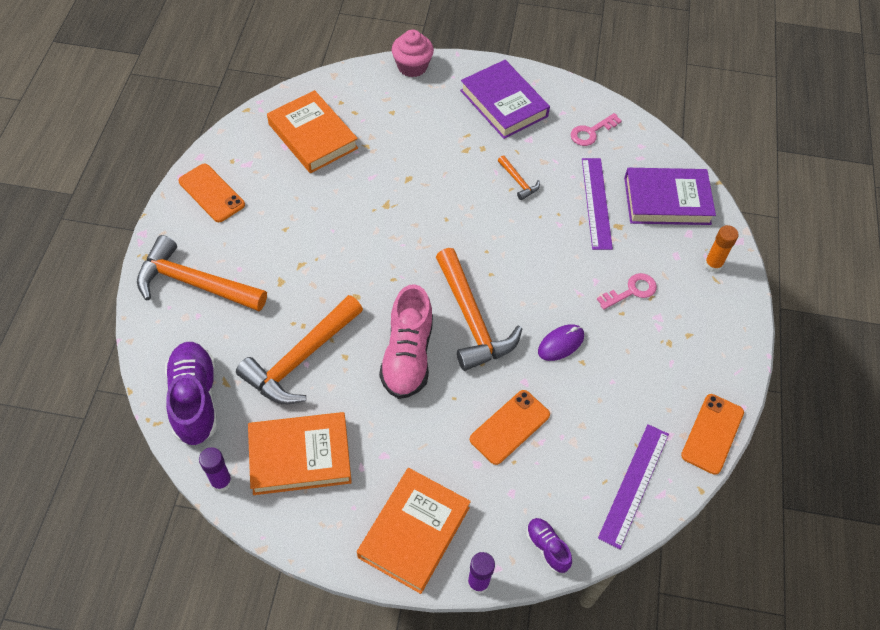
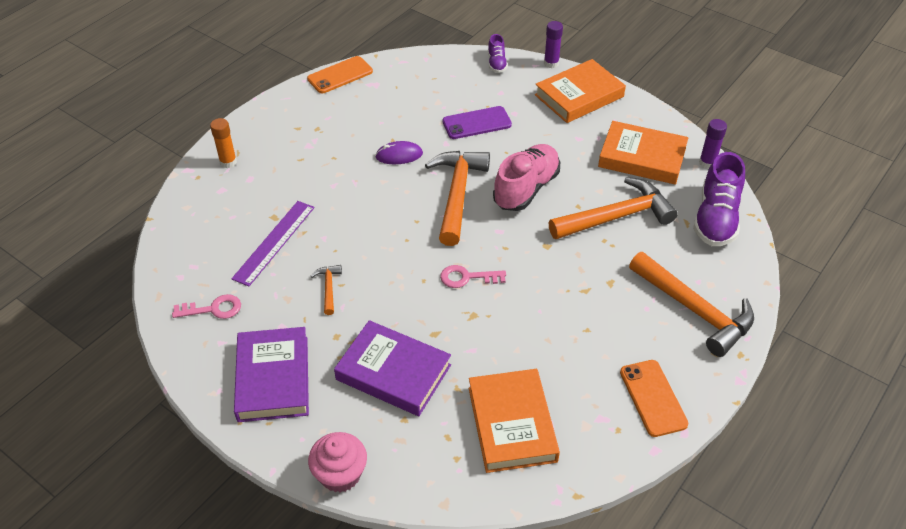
camera: 150 degrees left, 10 degrees down
orange phone [470,390,550,465] -> purple phone [442,106,512,139]
pink key [597,273,657,310] -> pink key moved to [440,265,506,288]
purple ruler [598,424,669,549] -> none
purple book [624,168,716,225] -> purple book moved to [334,320,451,416]

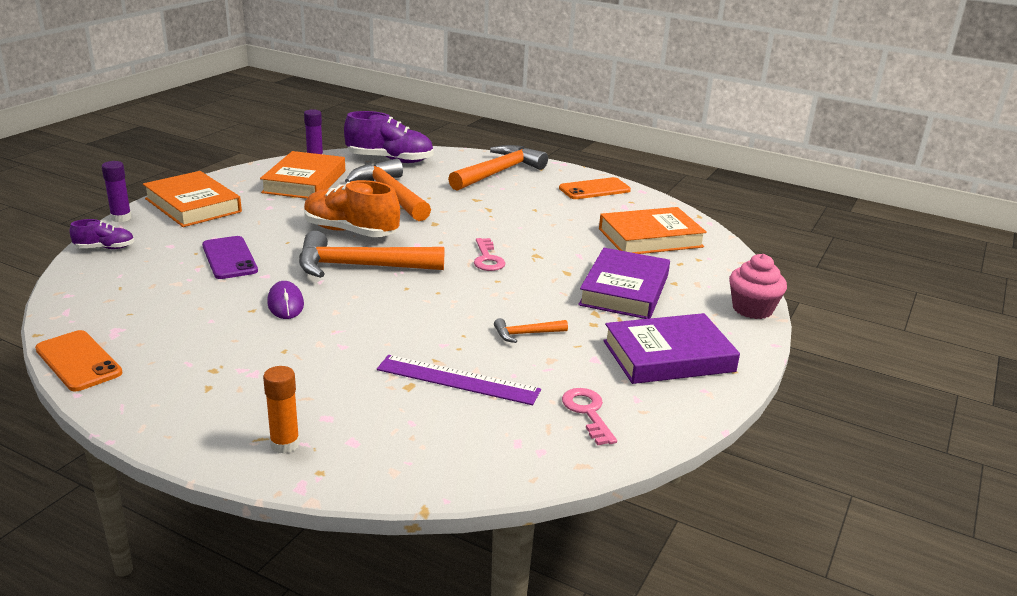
camera: 100 degrees left, 20 degrees down
pink shoe [493,144,560,211] -> orange shoe [304,180,400,237]

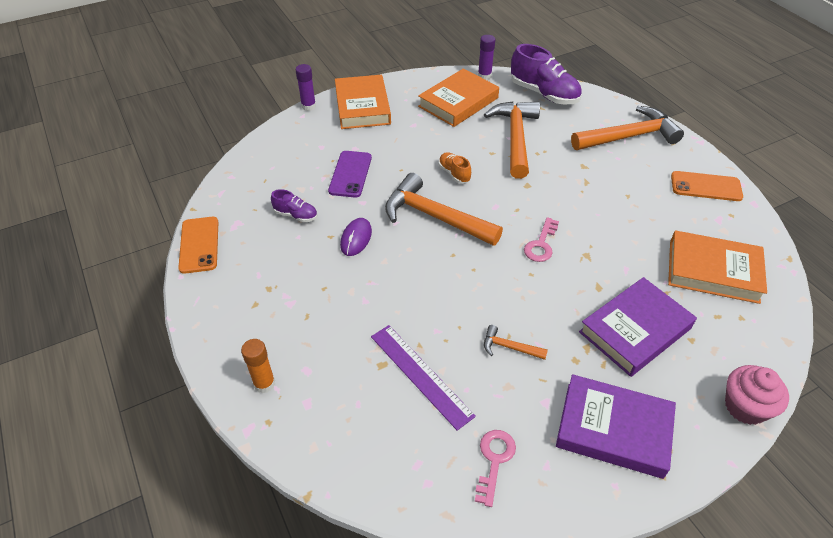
camera: 35 degrees right, 20 degrees up
purple shoe [70,219,134,249] -> purple shoe moved to [271,189,317,222]
orange shoe [304,180,400,237] -> orange shoe [439,152,471,183], size x0.51

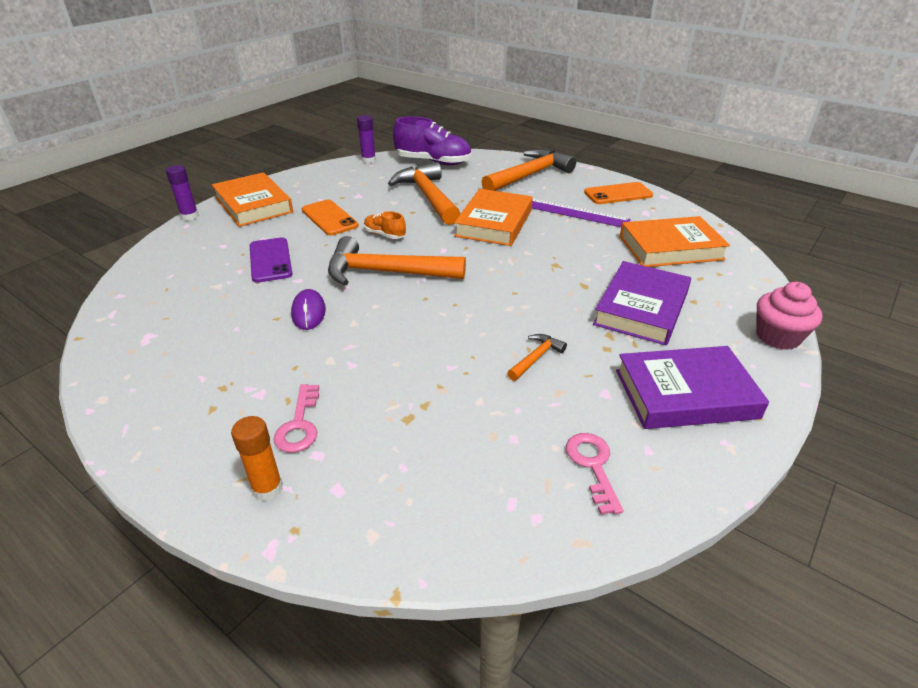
camera: 25 degrees left, 10 degrees down
orange phone [178,217,218,274] -> orange phone moved to [302,200,359,236]
purple shoe [271,189,317,222] -> none
purple ruler [371,325,476,431] -> purple ruler moved to [532,199,631,227]
orange book [418,68,499,127] -> orange book moved to [454,189,533,246]
orange hammer [484,325,548,360] -> orange hammer turned 135 degrees clockwise [507,334,567,381]
pink key [524,217,559,262] -> pink key moved to [273,384,319,453]

